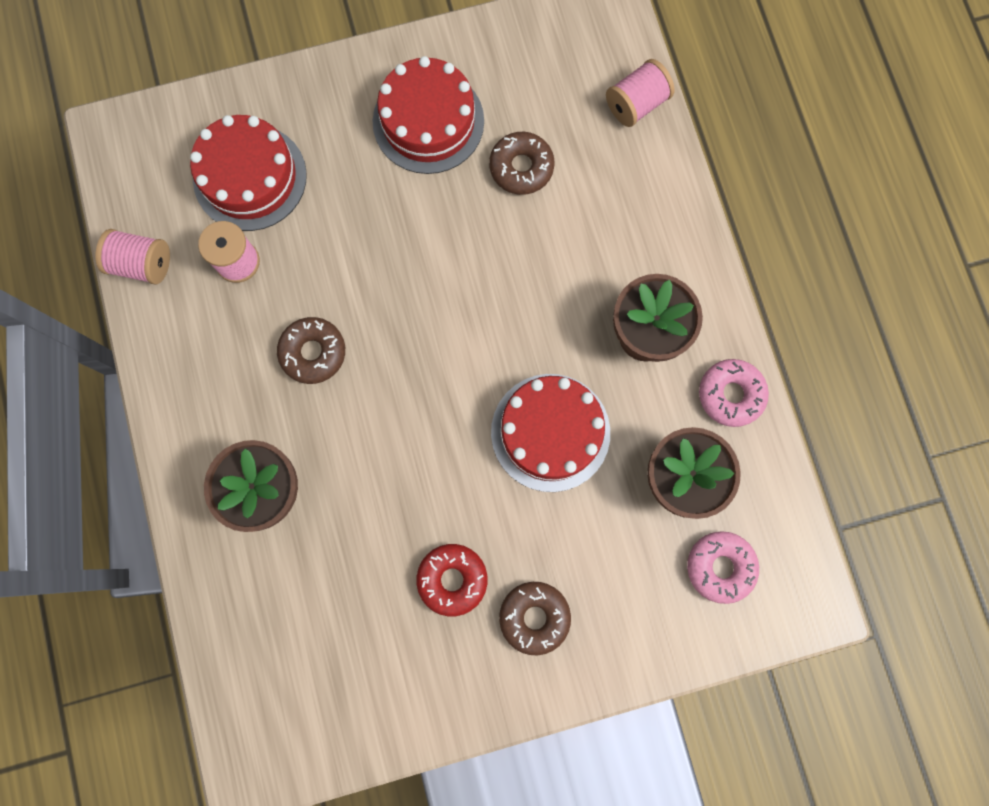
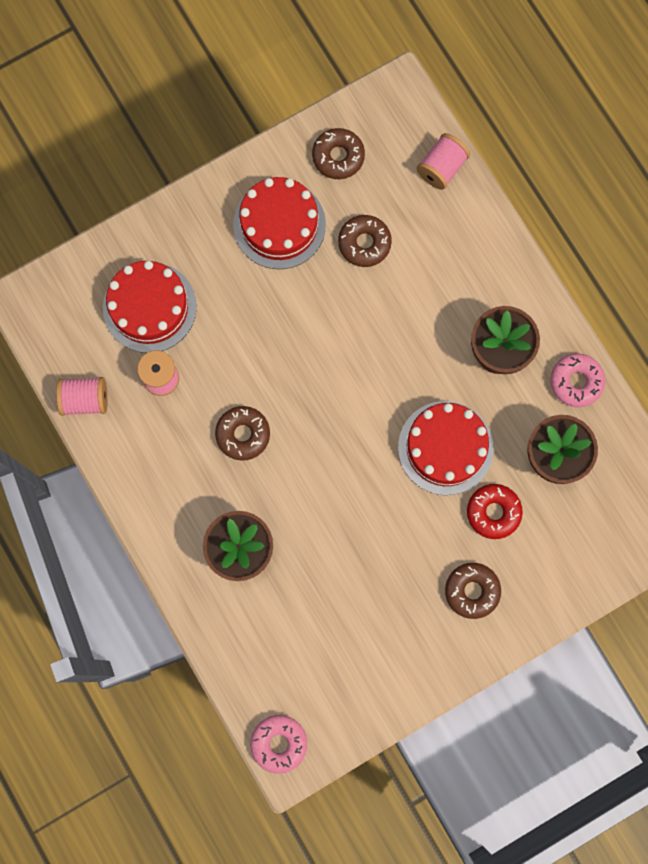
camera: 15 degrees left, 0 degrees up
red donut [416,544,488,616] -> red donut moved to [467,484,523,539]
pink donut [687,531,759,604] -> pink donut moved to [250,715,307,774]
none -> brown donut [312,128,365,179]

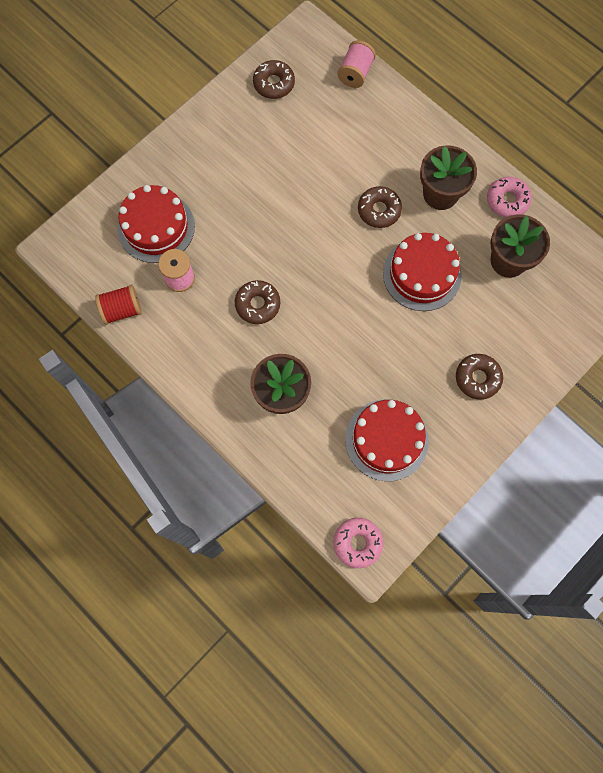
camera: 15 degrees left, 5 degrees down
pink spool [56,377,108,416] -> red spool [95,285,142,325]
red cake [233,177,326,269] -> red cake moved to [345,399,429,481]
brown donut [338,215,392,267] -> brown donut moved to [358,186,402,228]
red donut [467,484,523,539] -> none

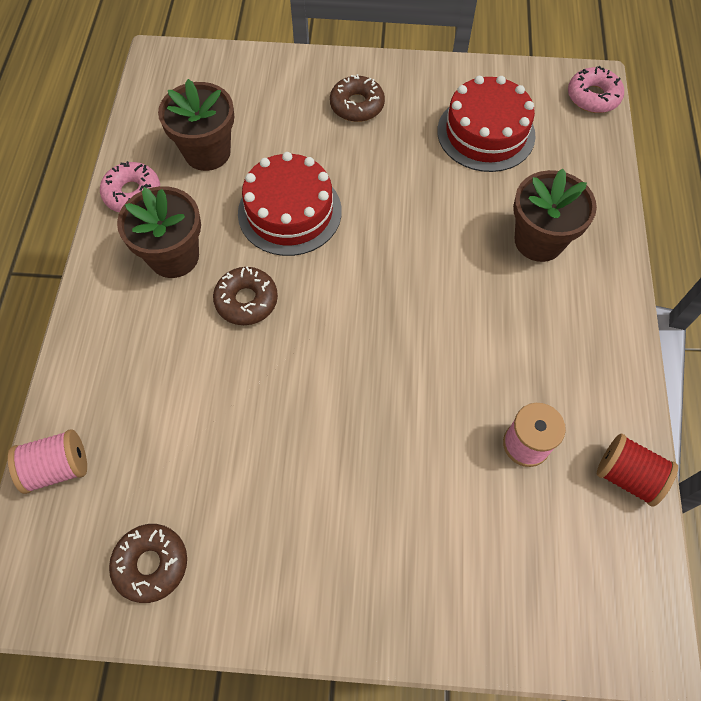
camera: 130 degrees left, 10 degrees down
red cake [117,185,195,263] -> none
brown donut [235,280,280,324] -> none

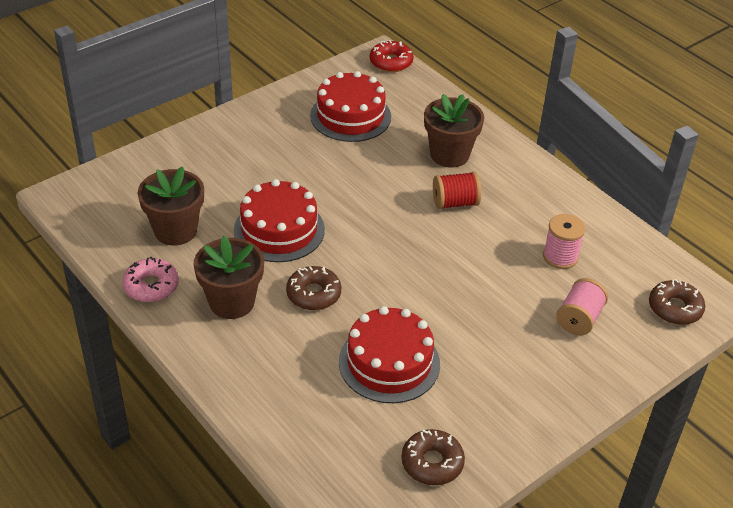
camera: 45 degrees left, 20 degrees down
pink spool [8,429,87,494] -> pink spool moved to [556,278,608,335]
brown donut [330,74,385,122] -> brown donut moved to [649,279,705,325]
pink donut [568,66,624,113] -> red donut [370,40,413,72]
red spool [597,434,678,507] -> red spool moved to [433,172,481,210]
none -> red cake [339,306,440,403]

